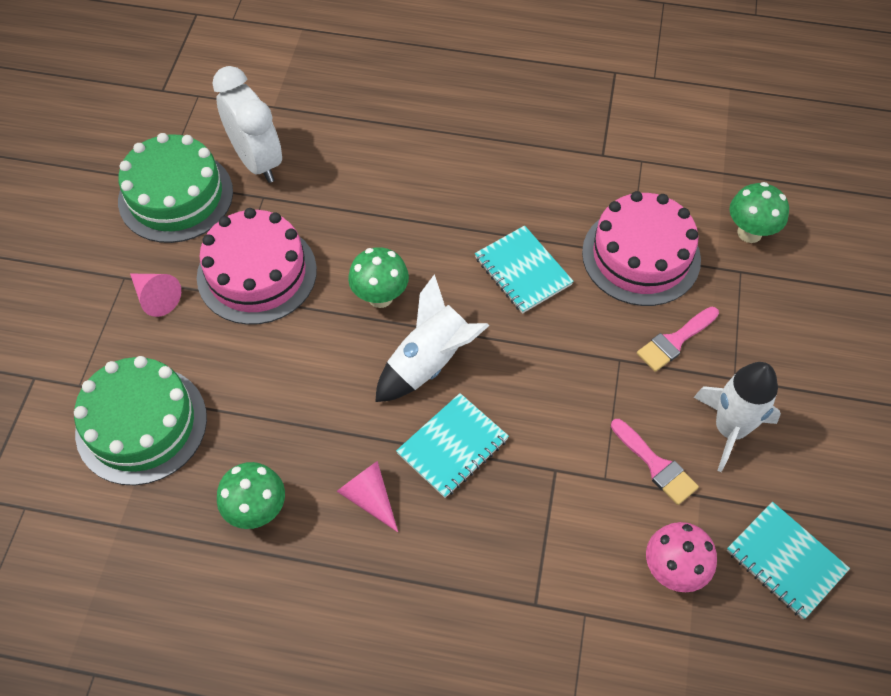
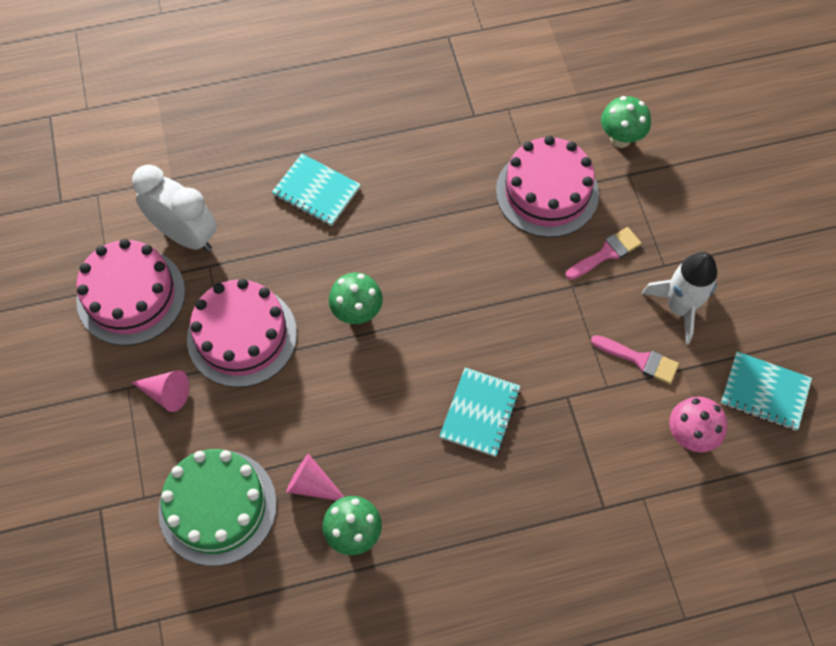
camera: 25 degrees left, 5 degrees up
green cake [118,133,233,243] -> pink cake [76,239,185,345]
pink cone [337,461,398,532] -> pink cone moved to [286,454,344,501]
white rocket [375,274,489,402] -> none
turquoise notebook [475,225,574,314] -> turquoise notebook moved to [272,154,361,226]
pink brush [637,306,719,372] -> pink brush turned 150 degrees counterclockwise [565,227,642,280]

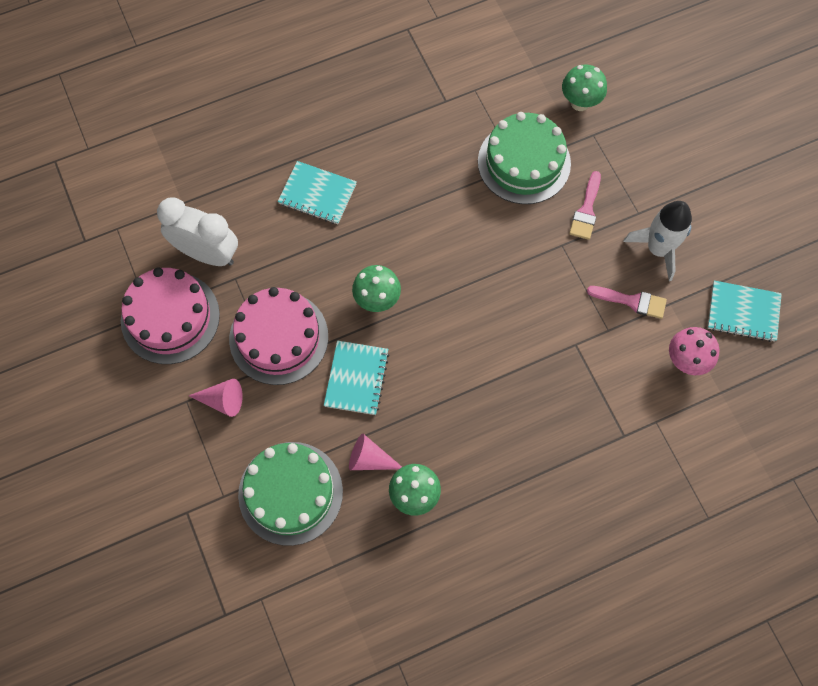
camera: 10 degrees left, 5 degrees up
turquoise notebook [439,368,521,457] -> turquoise notebook moved to [324,341,389,415]
pink cake [496,136,599,237] -> green cake [478,112,571,204]
pink brush [565,227,642,280] -> pink brush turned 150 degrees clockwise [569,171,601,240]

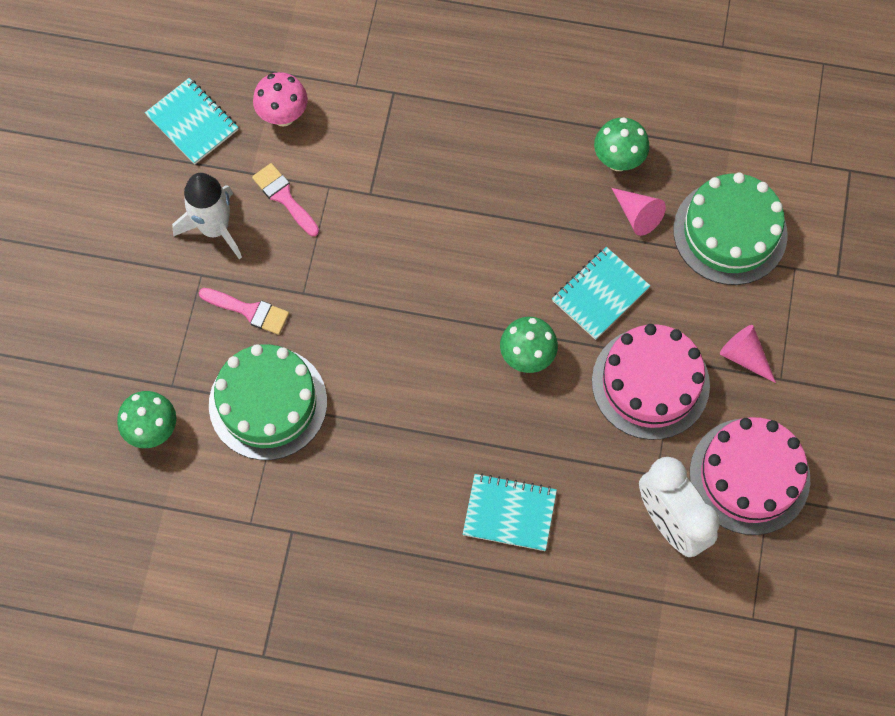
camera: 145 degrees left, 0 degrees up
turquoise notebook [278,161,357,224] -> turquoise notebook turned 45 degrees counterclockwise [463,473,557,551]
pink brush [569,171,601,240] -> pink brush turned 60 degrees clockwise [199,288,289,335]

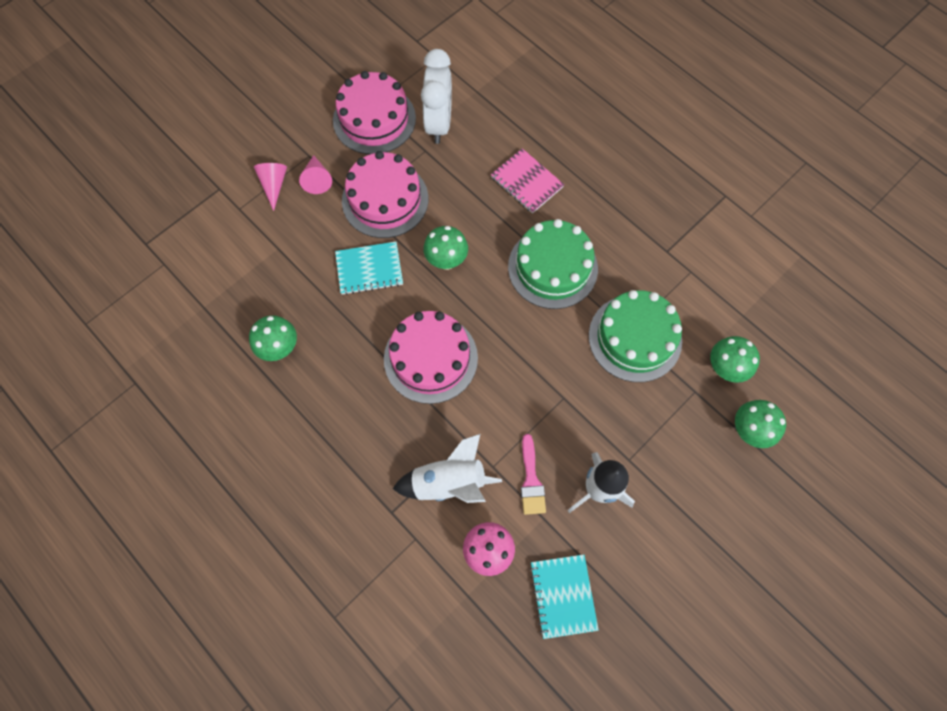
camera: 145 degrees left, 0 degrees up
pink brush [199,288,289,335] -> none
turquoise notebook [463,473,557,551] -> pink notebook [491,148,564,214]
pink cone [612,188,666,236] -> pink cone moved to [254,163,287,211]
green cake [674,173,788,285] -> green cake moved to [508,219,598,309]
none -> pink cake [384,311,478,404]
none -> white rocket [393,434,502,503]
none -> green mushroom [735,400,786,448]

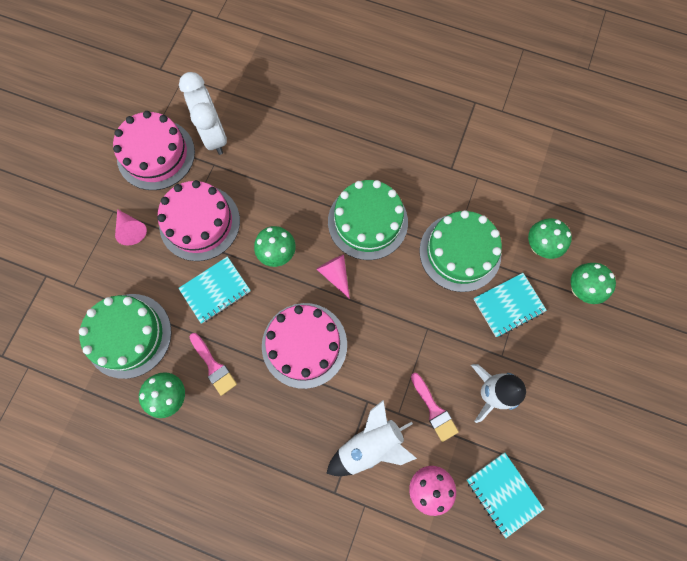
camera: 25 degrees left, 5 degrees up
pink cone [254,163,287,211] -> pink cone moved to [317,255,350,299]
pink notebook [491,148,564,214] -> none
none -> green cake [79,294,172,379]
none -> pink brush [190,333,237,396]
none -> turquoise notebook [473,273,547,337]

